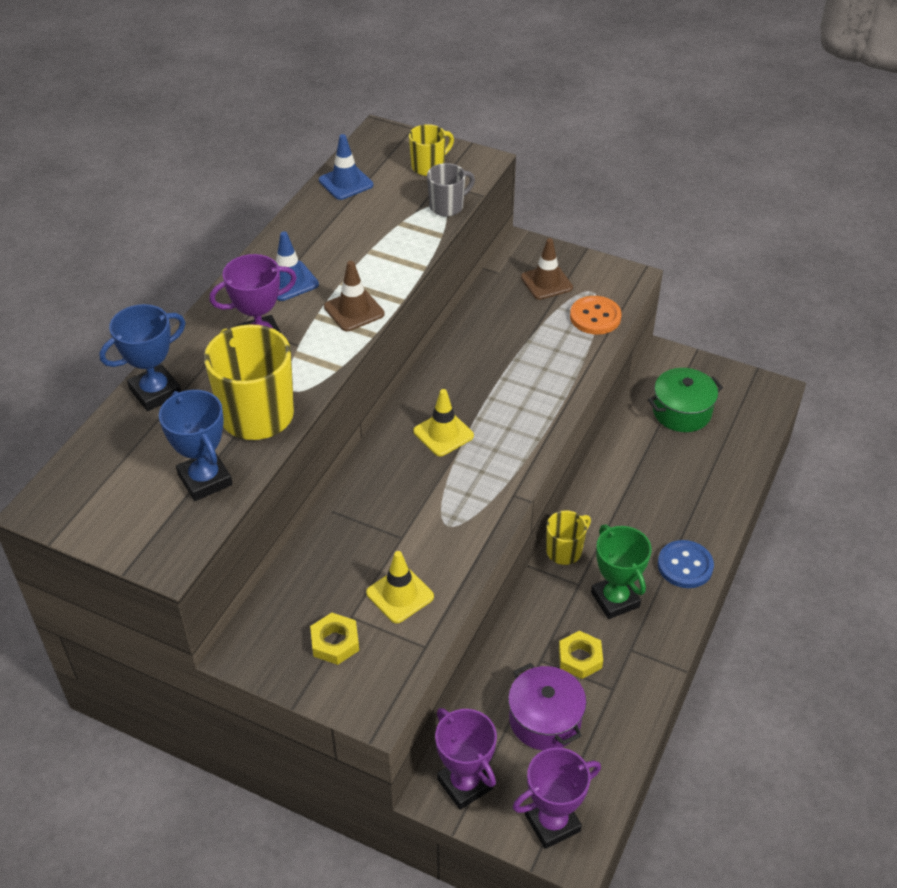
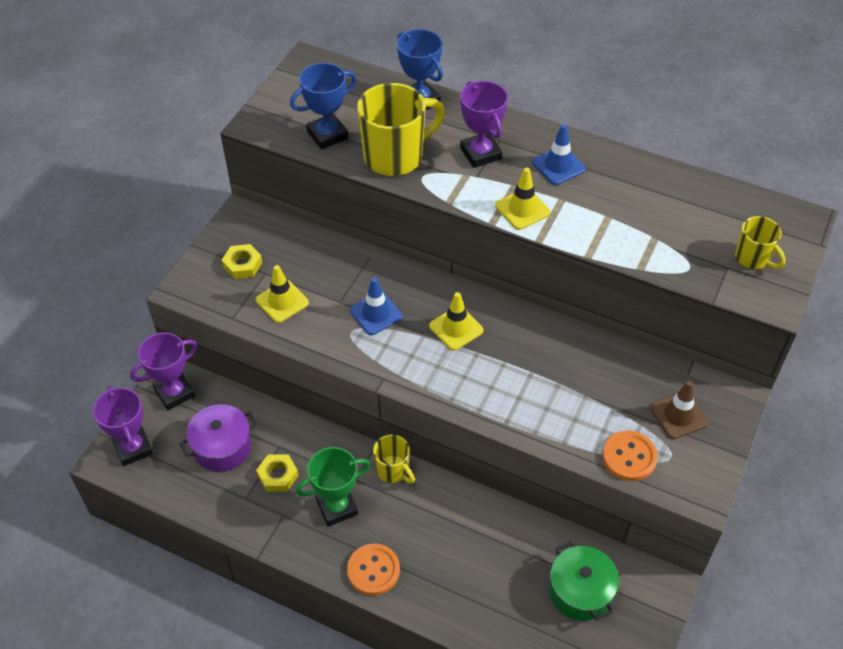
camera: 90 degrees right, 5 degrees up
blue traffic cone [319,134,373,200] -> blue traffic cone moved to [350,277,403,335]
brown traffic cone [324,261,384,331] -> yellow traffic cone [495,168,551,230]
grey mug [427,163,475,217] -> none
blue button [658,540,714,588] -> orange button [347,544,400,596]

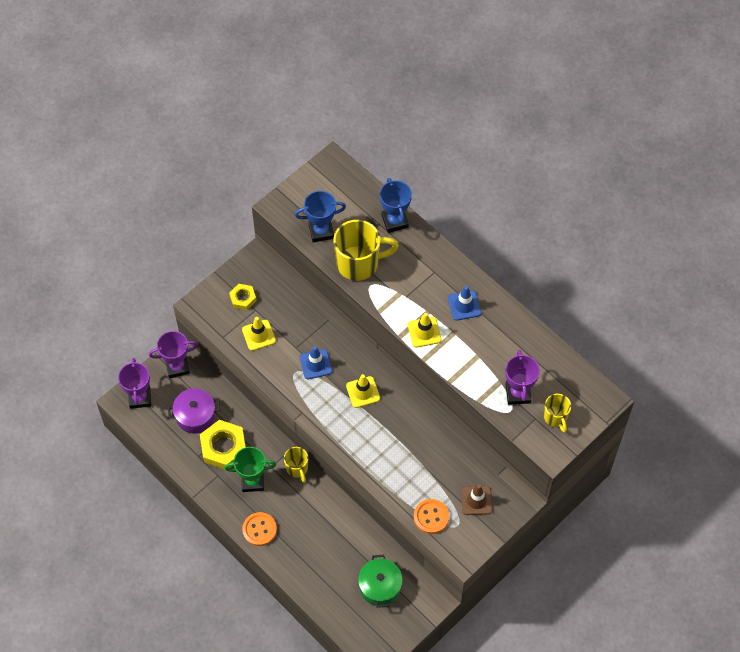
camera: 20 degrees right, 10 degrees up
yellow nut [256,454,299,492] -> yellow nut [200,420,246,469], size x1.80
purple trophy [460,81,508,168] -> purple trophy moved to [505,350,540,405]

